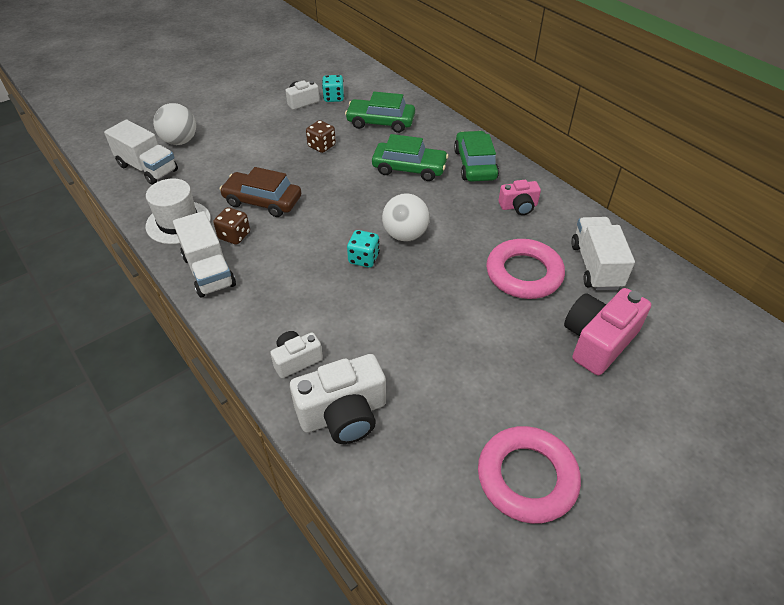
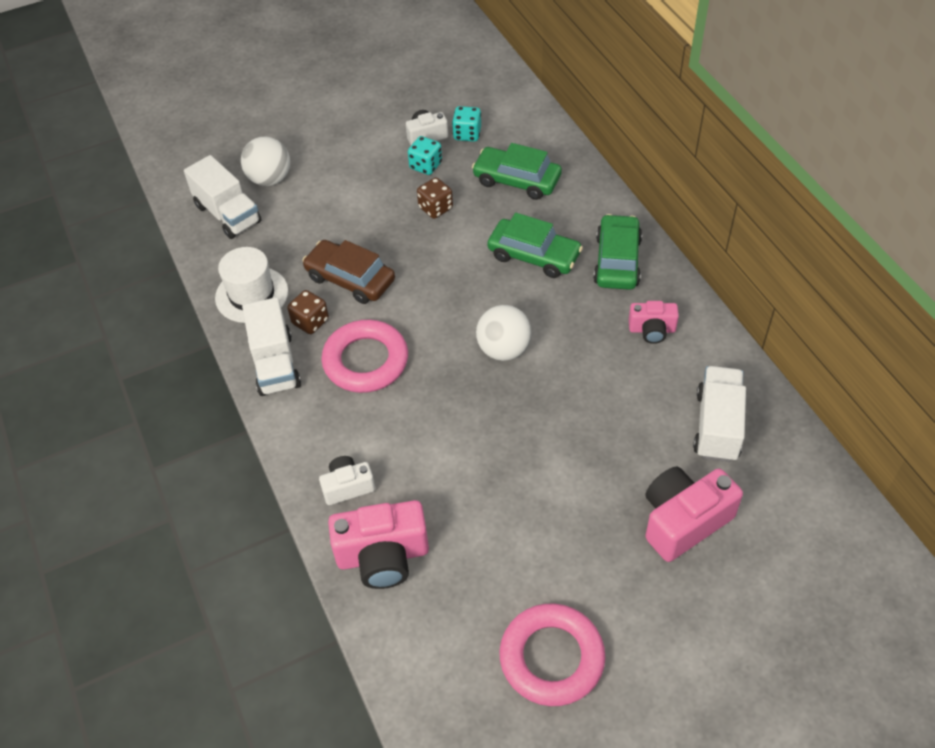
camera: 15 degrees right, 5 degrees up
white camera [290,354,386,444] -> pink camera [328,500,429,589]
turquoise dice [347,230,380,268] -> turquoise dice moved to [408,136,442,175]
pink ring [486,239,565,299] -> pink ring moved to [321,320,408,393]

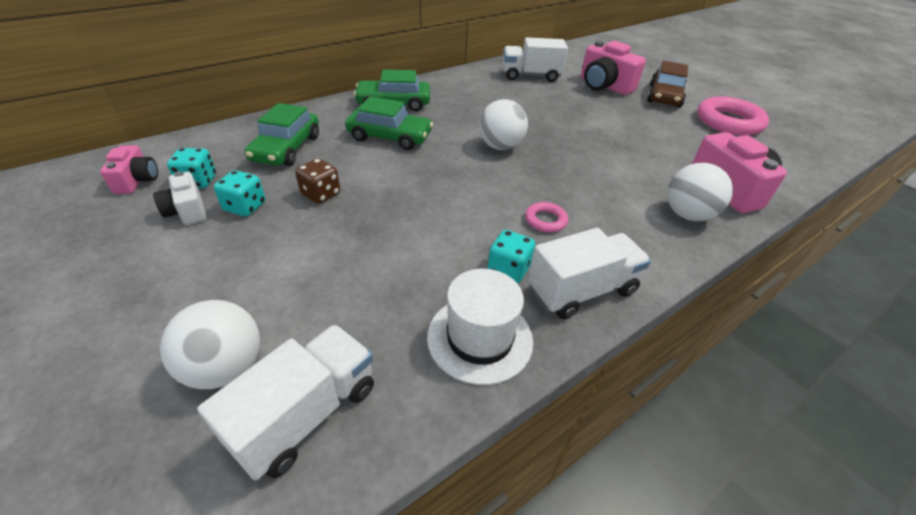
camera: 105 degrees left, 10 degrees down
brown dice [287,290,329,334] -> turquoise dice [487,230,535,283]
brown car [302,240,395,304] -> brown car moved to [647,61,688,108]
white camera [319,456,375,505] -> white ball [667,163,733,221]
pink ring [321,320,408,393] -> pink ring [525,202,568,233], size x0.47
green car [487,213,583,278] -> green car turned 90 degrees clockwise [345,96,433,150]
pink camera [629,301,679,344] -> pink camera moved to [100,145,158,194]

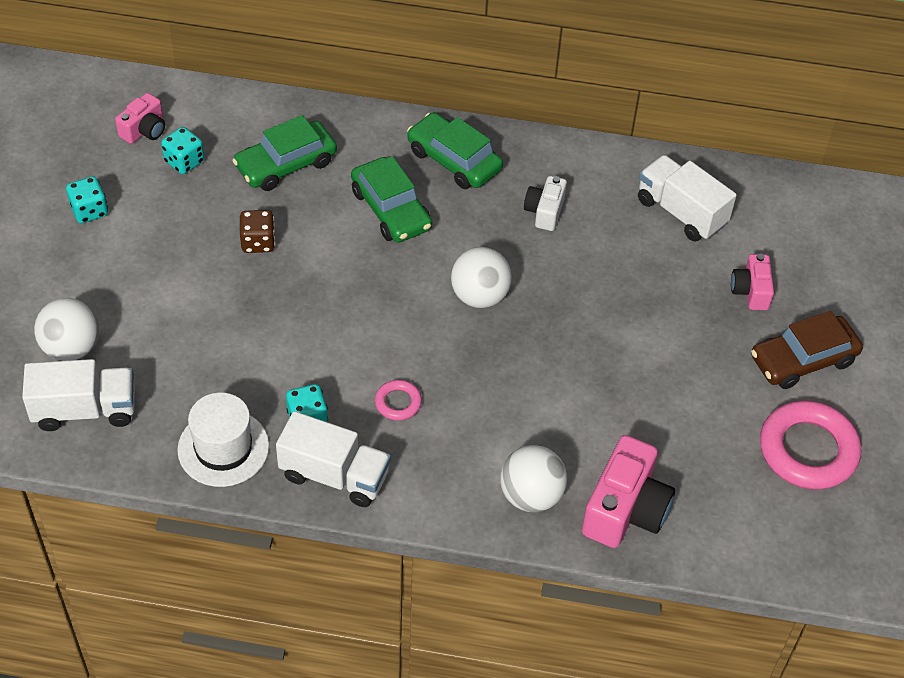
camera: 45 degrees right, 10 degrees up
white camera [153,171,206,225] -> white camera moved to [524,176,567,231]
turquoise dice [214,170,265,216] -> turquoise dice moved to [66,176,108,223]
pink camera [581,41,646,95] -> pink camera [731,254,774,310], size x0.57

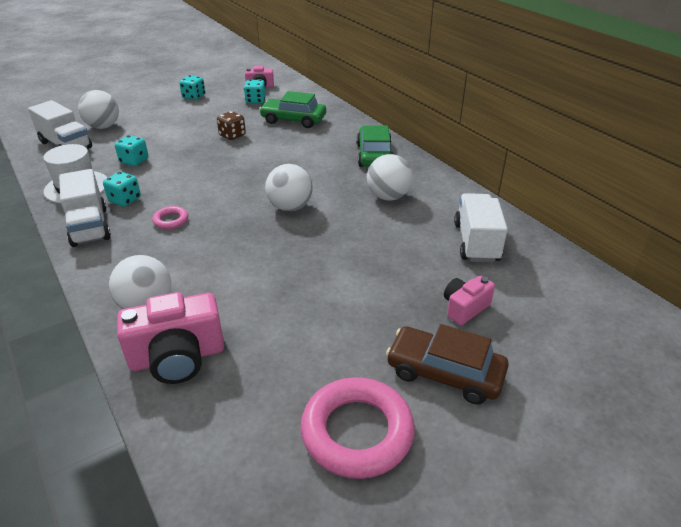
camera: 50 degrees right, 15 degrees down
green car [351,156,432,243] -> none
white camera [524,176,567,231] -> white ball [367,154,413,200]
none -> turquoise dice [115,135,148,166]

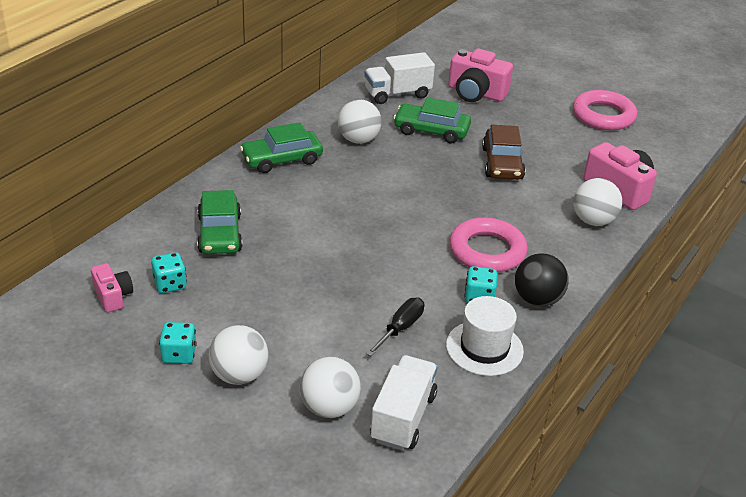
camera: 115 degrees left, 0 degrees up
white truck [59,169,111,247] -> black ball [515,253,569,307]
turquoise dice [115,135,148,166] -> black screwdriver [366,297,424,356]
pink ring [152,206,189,229] -> pink ring [450,217,528,272], size x2.12
brown dice [217,111,246,140] -> none
white ball [265,164,313,211] -> white ball moved to [209,325,268,385]
brown car [386,324,509,404] -> brown car moved to [482,125,525,180]
pink camera [444,276,495,325] -> pink camera [448,49,513,102], size x1.74
none -> green car [393,97,471,143]

